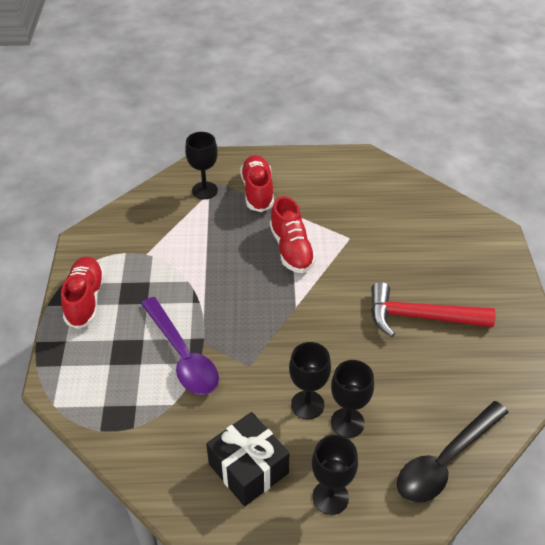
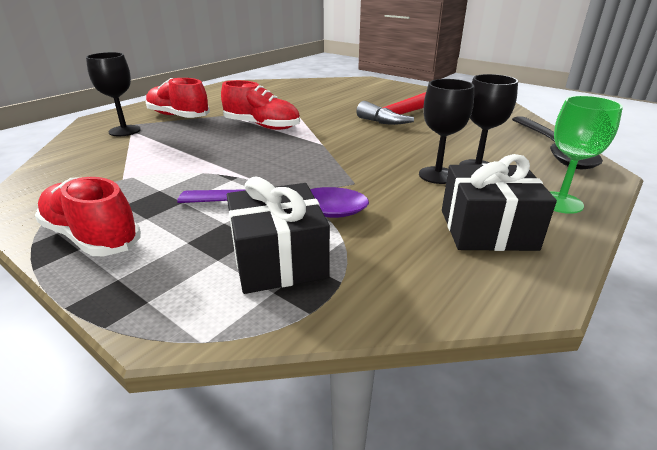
camera: 50 degrees left, 15 degrees down
black goblet [312,435,358,515] -> green goblet [550,96,623,214]
none -> black gift [227,177,330,294]

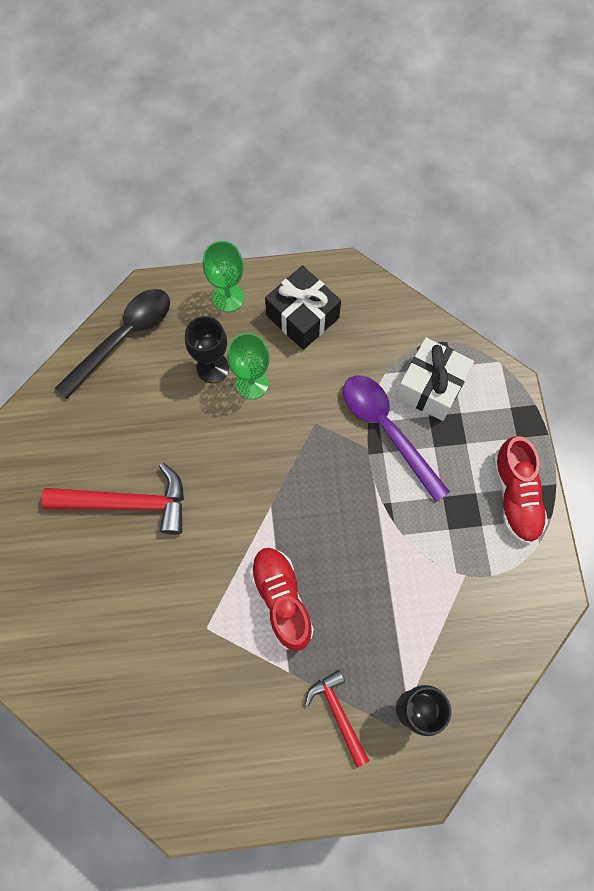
camera: 135 degrees left, 40 degrees up
red shoe [145,78,210,118] -> red hammer [305,670,369,768]
black gift [227,177,330,294] -> white gift [396,337,474,421]
black goblet [419,79,474,184] -> green goblet [227,333,270,399]

